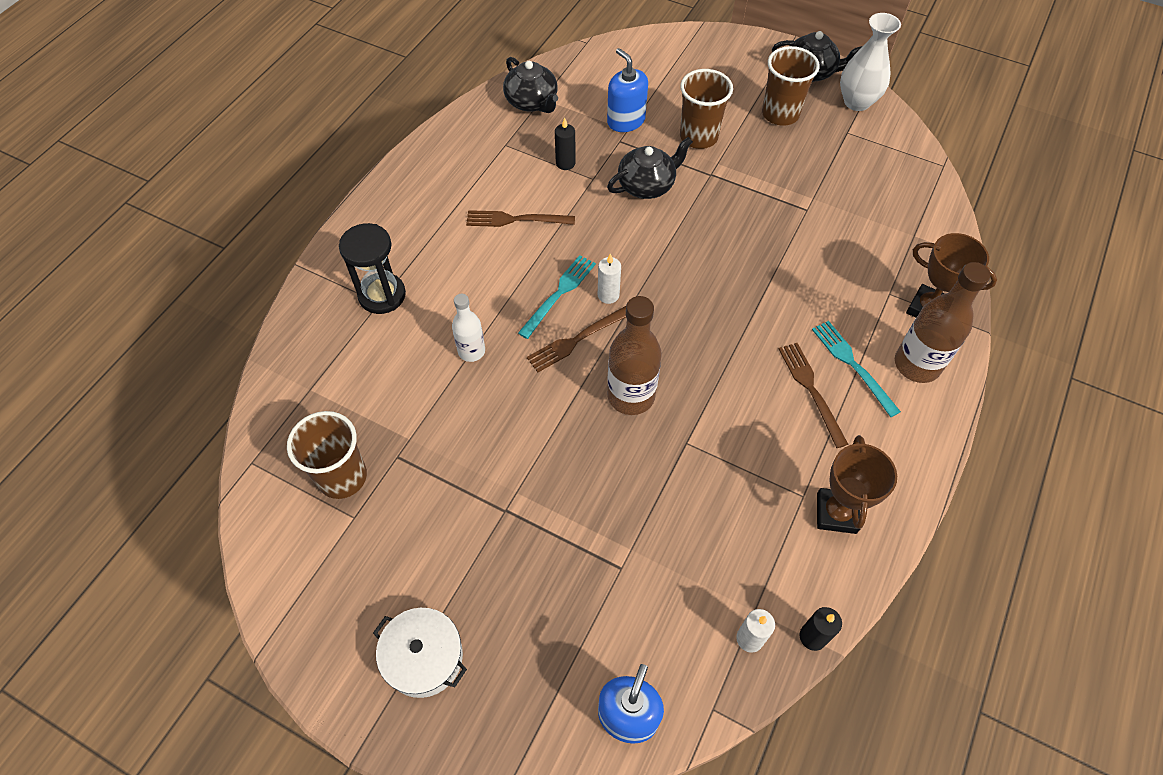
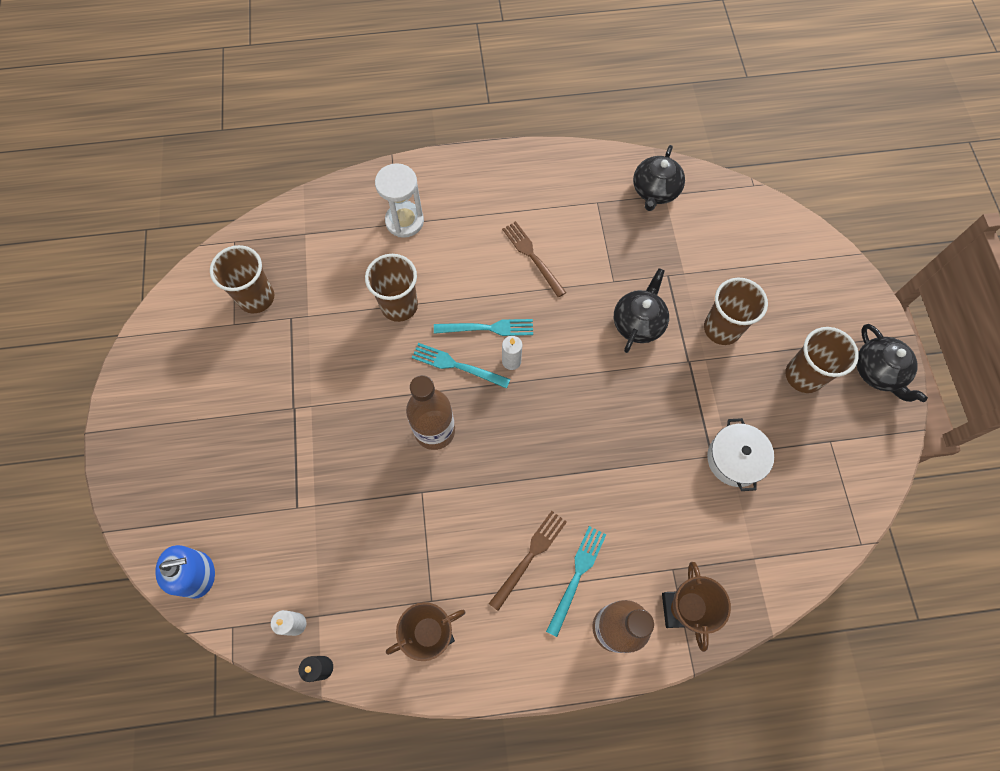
camera: 55 degrees right, 10 degrees up
black hourglass [339,223,406,314] -> white hourglass [375,163,424,238]
white pot [373,608,467,698] -> white pot moved to [707,418,774,491]
white bottle [452,294,485,362] -> brown cup [365,254,418,322]
brown fork [527,306,626,373] -> turquoise fork [412,343,510,389]
black candle [555,118,576,170] -> none
blue soap dispenser [607,48,648,132] -> none
black teapot [607,137,693,199] -> black teapot turned 90 degrees counterclockwise [614,268,669,353]
white vase [840,13,901,111] -> none

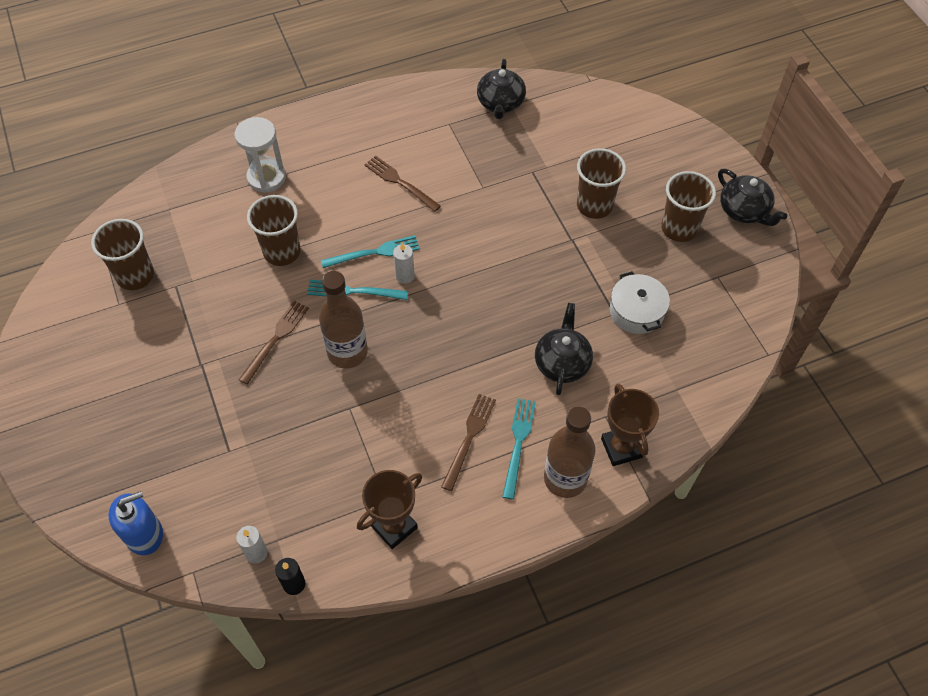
camera: 15 degrees left, 10 degrees down
black teapot [614,268,669,353] -> black teapot moved to [535,303,593,395]
none -> brown fork [239,301,309,385]

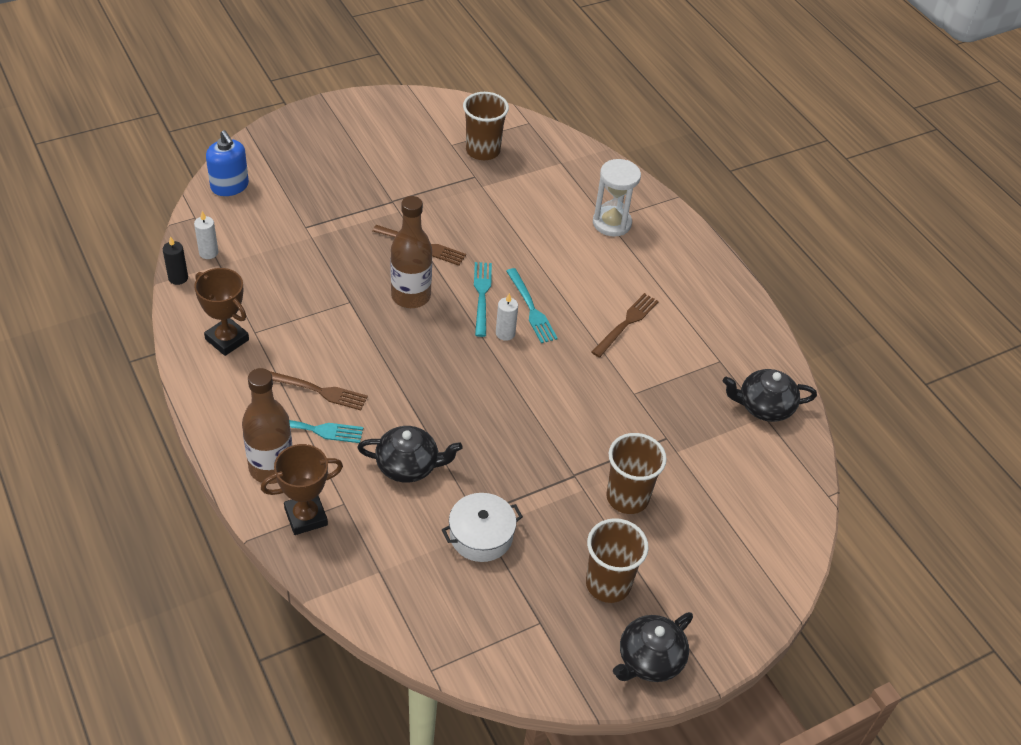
camera: 80 degrees right, 10 degrees down
brown cup [247,195,301,266] -> none

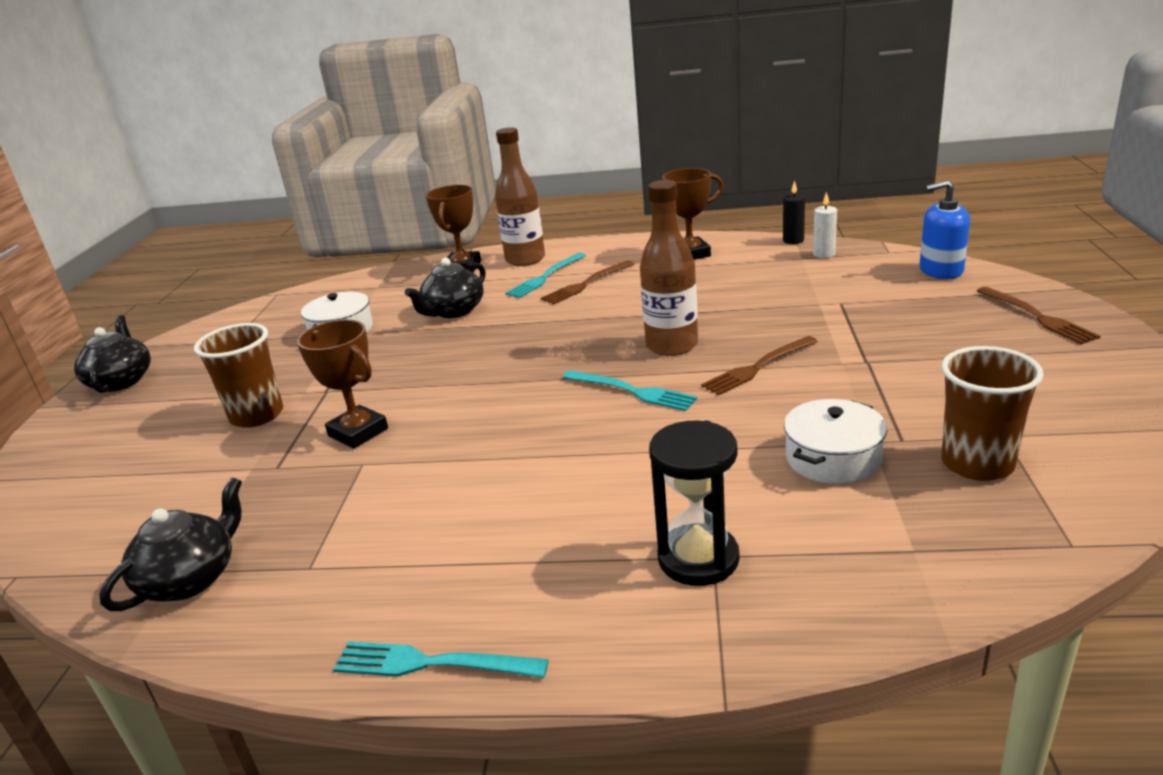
camera: 130 degrees right, 20 degrees down
white candle [496,293,518,341] -> none
turquoise fork [506,268,558,343] -> turquoise fork moved to [333,641,549,678]
brown cup [586,518,649,603] -> none
brown fork [592,293,659,357] -> brown fork moved to [977,287,1101,344]
white hourglass [593,159,641,237] -> black hourglass [649,420,739,586]
none -> brown trophy [297,319,388,449]
none -> white pot [784,399,887,484]

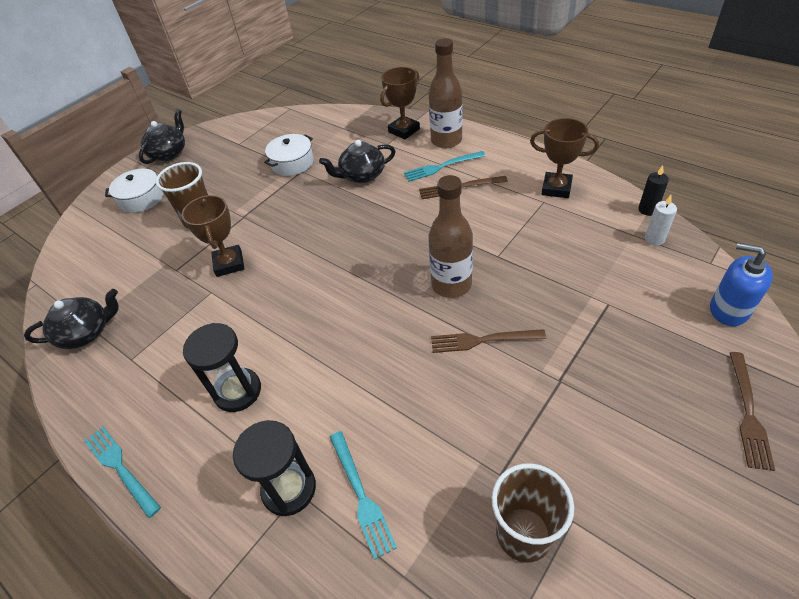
camera: 35 degrees right, 20 degrees up
turquoise fork [563,370,698,411] -> turquoise fork moved to [330,431,397,560]
white pot [784,399,887,484] -> white pot moved to [105,169,163,213]
none -> black hourglass [183,323,261,412]

